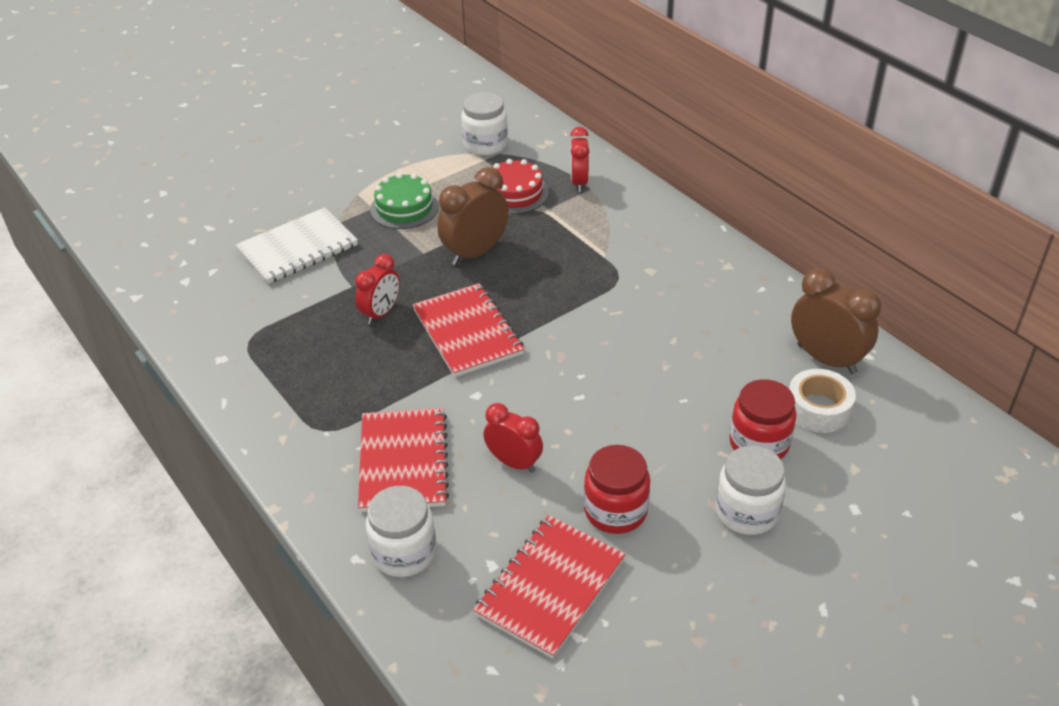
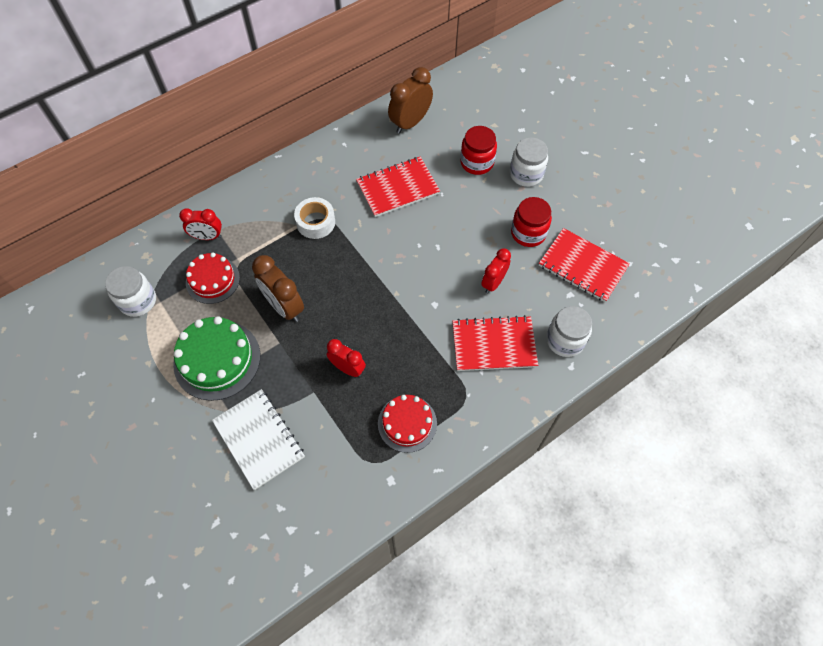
camera: 90 degrees left, 20 degrees up
green cake [370,173,439,229] -> green cake [173,316,260,401], size x1.52
red notebook [412,283,524,377] -> red notebook moved to [356,156,440,217]
white tape [789,369,856,433] -> white tape moved to [294,197,335,239]
none -> red cake [378,395,437,453]

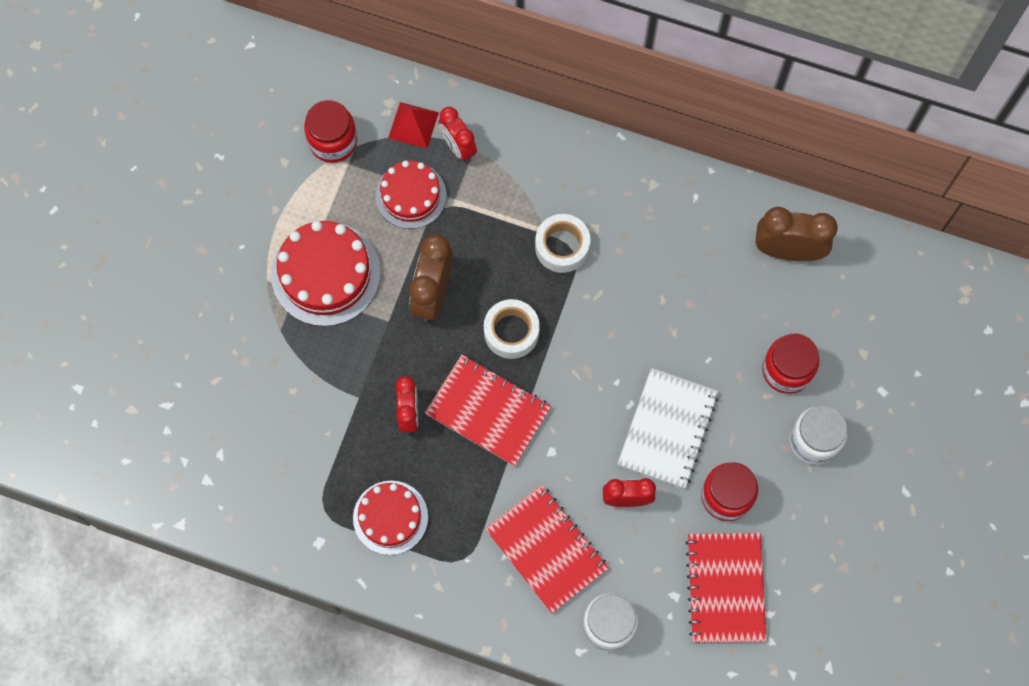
camera: 55 degrees right, 10 degrees up
white jar [105,266,156,317] -> red jar [304,100,357,163]
green cake [173,316,260,401] -> red cake [271,221,381,326]
white notebook [212,389,305,490] -> white notebook moved to [618,368,718,489]
red notebook [356,156,440,217] -> red notebook moved to [425,355,551,466]
none -> red pyramid [388,102,439,148]
none -> white tape [484,299,540,359]

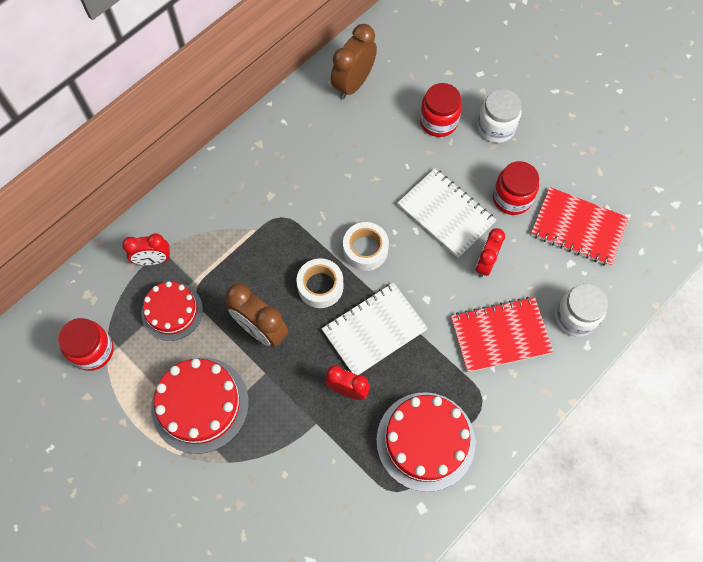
camera: 65 degrees left, 5 degrees down
red cake [353,481,428,555] -> red cake [376,392,475,492], size x1.52
red pyramid [388,102,439,148] -> none
red notebook [425,355,551,466] -> white notebook [321,282,428,375]
white tape [535,214,590,273] -> white tape moved to [343,222,389,271]

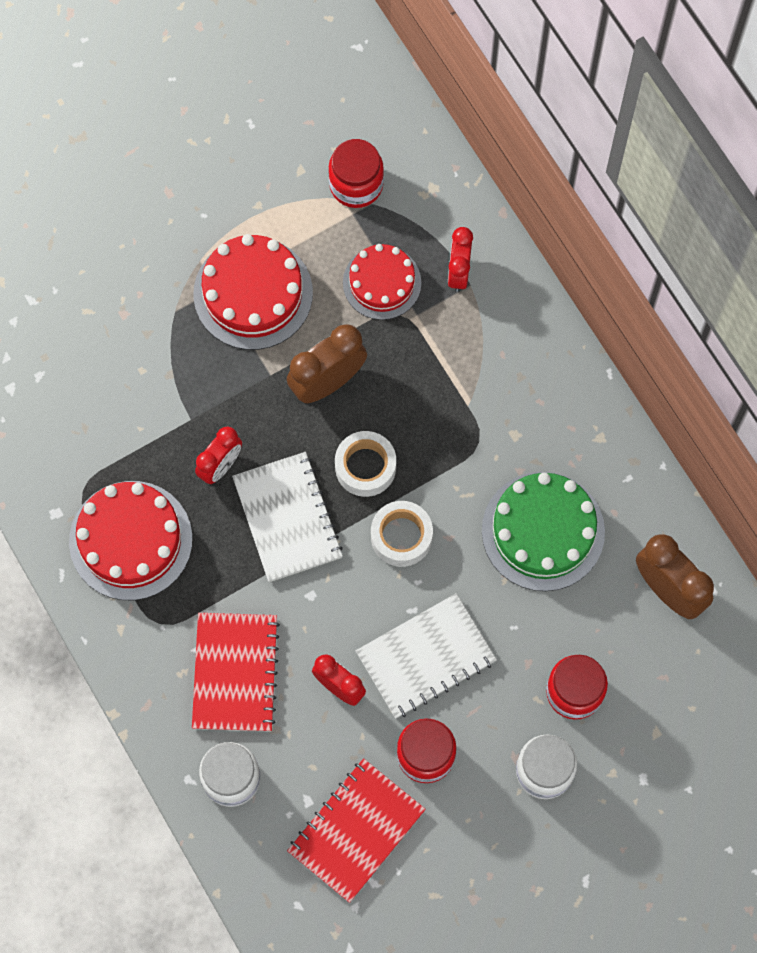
camera: 105 degrees right, 5 degrees up
none -> green cake [482,472,605,591]

